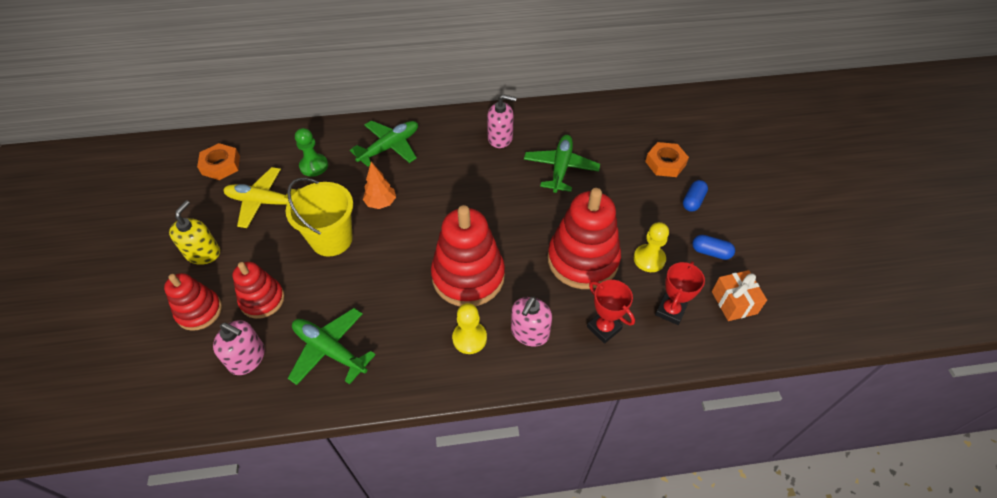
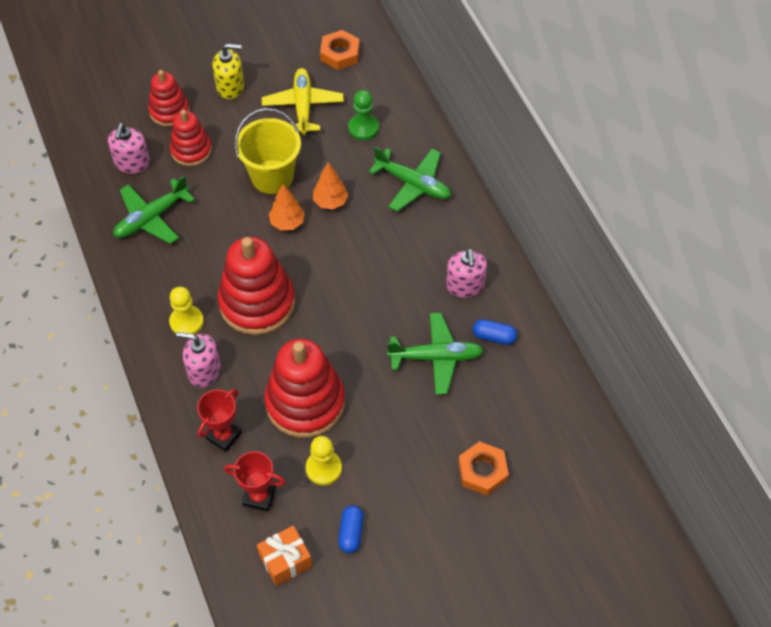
camera: 75 degrees right, 5 degrees up
green plane [288,308,376,385] -> green plane turned 150 degrees counterclockwise [114,175,195,244]
blue capsule [683,180,708,212] -> blue capsule moved to [473,319,517,345]
none -> orange tree [269,184,305,230]

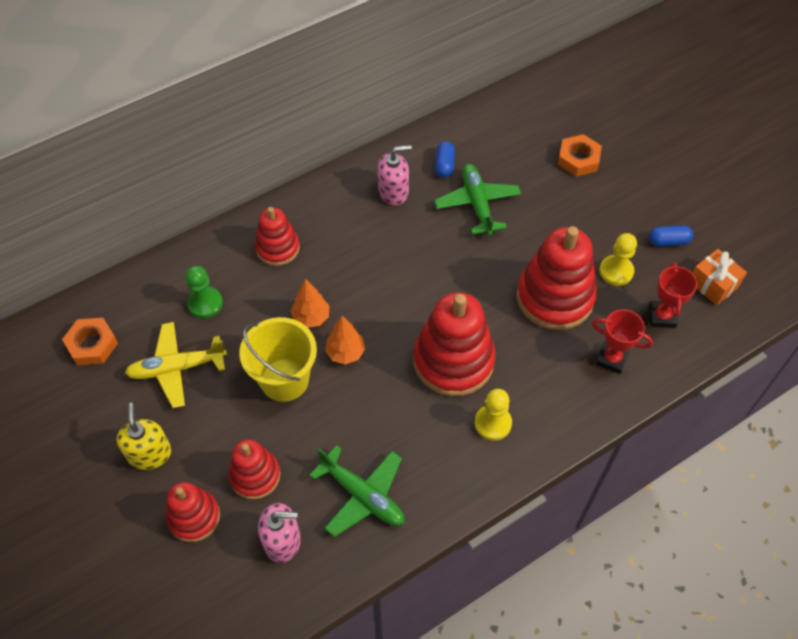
camera: 100 degrees left, 0 degrees up
pink soap dispenser [176,332,221,388] -> none
green plane [369,147,451,212] -> red stacking toy [255,207,300,266]

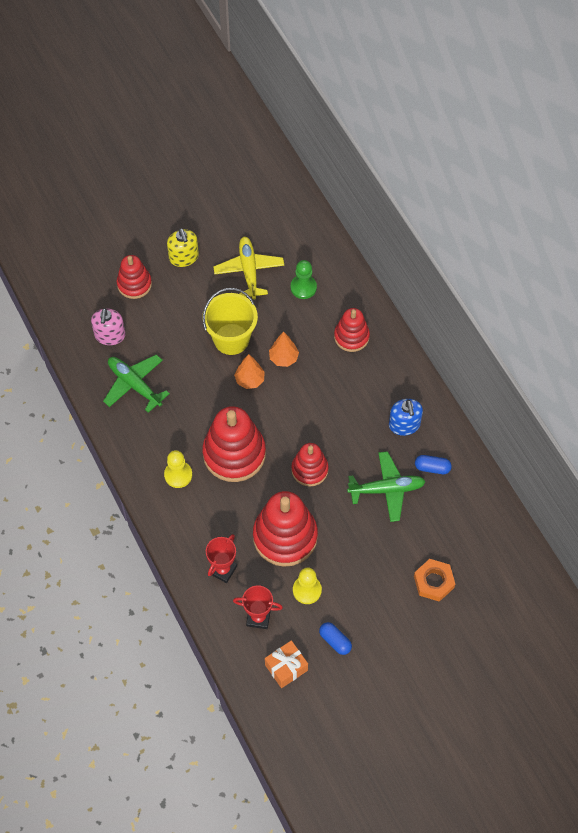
camera: 95 degrees right, 5 degrees up
orange nut [62,318,118,365] -> none
yellow soap dispenser [117,403,171,470] -> yellow soap dispenser turned 75 degrees clockwise [167,228,199,267]
red stacking toy [228,439,280,499] -> red stacking toy moved to [291,443,329,486]
green plane [309,445,404,537] -> green plane turned 90 degrees clockwise [103,354,170,413]
pink soap dispenser [378,145,412,205] -> blue soap dispenser [389,399,423,436]
blue capsule [649,225,693,246] -> blue capsule turned 45 degrees counterclockwise [319,622,352,655]

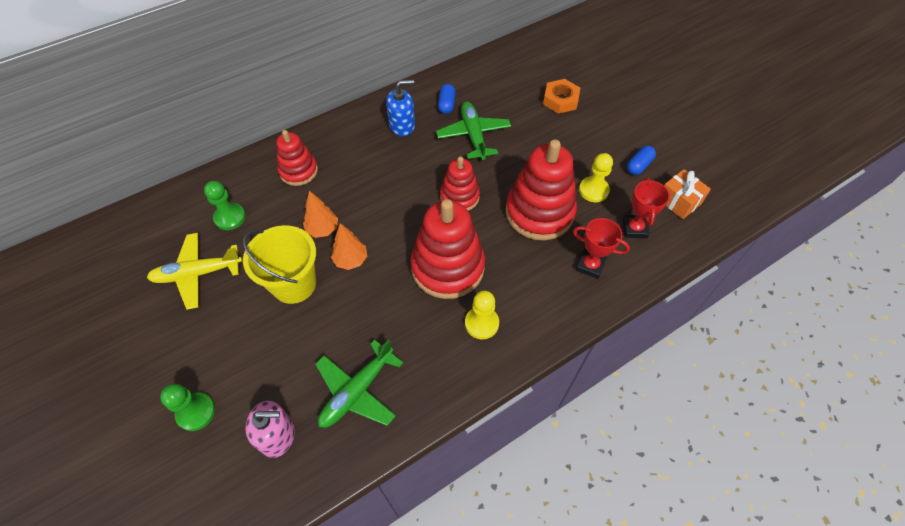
camera: 95 degrees left, 5 degrees down
red stacking toy [117,255,152,299] -> green pawn [160,384,215,431]
yellow soap dispenser [167,228,199,267] -> none

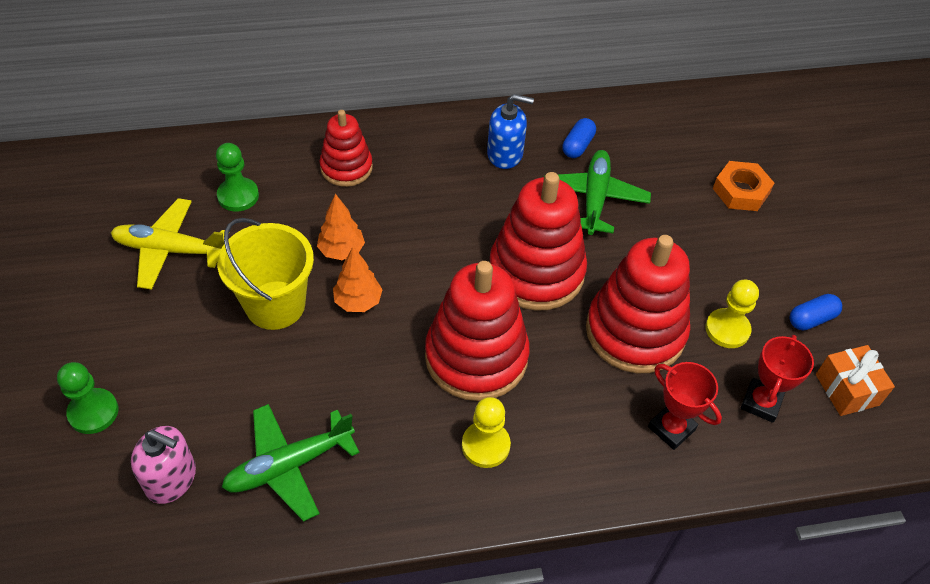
camera: 20 degrees right, 5 degrees down
red stacking toy [440,157,480,211] -> red stacking toy [490,172,587,311], size x1.71

